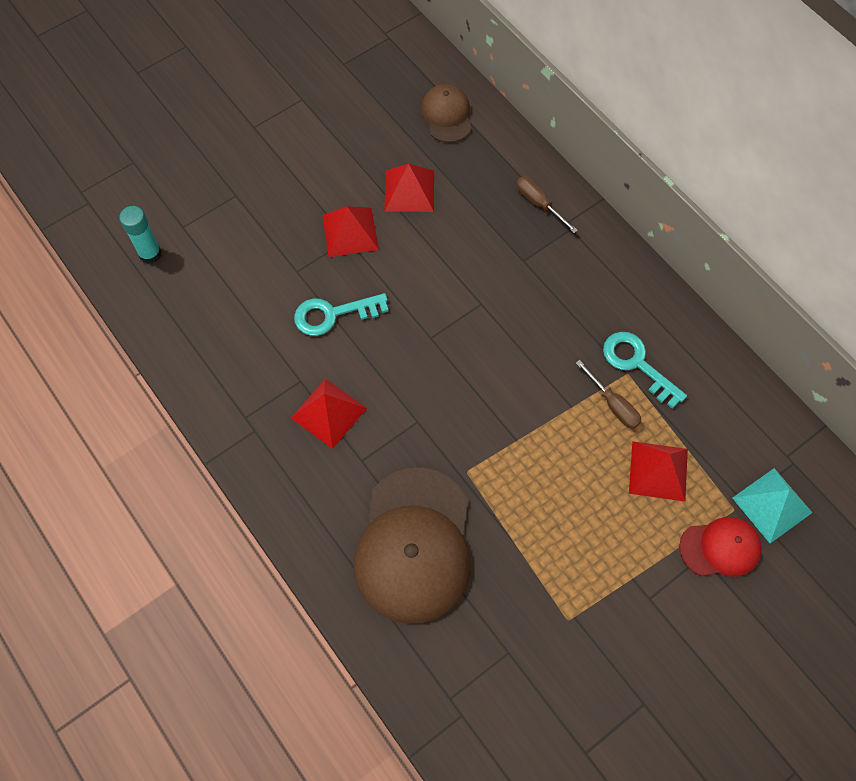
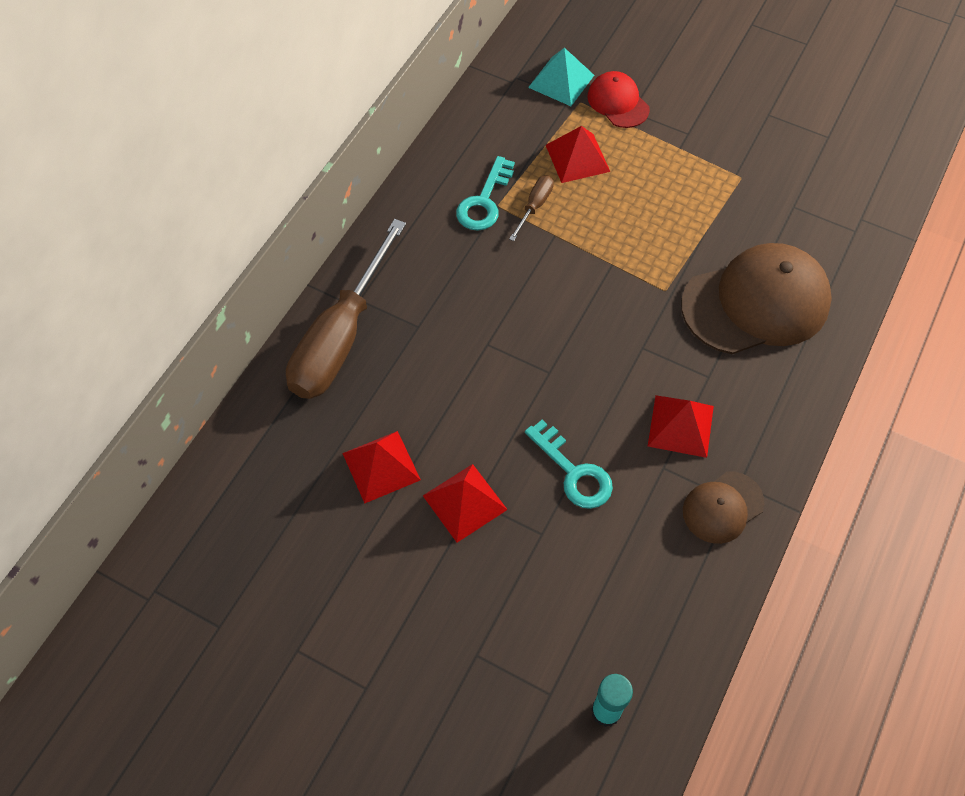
camera: 115 degrees left, 5 degrees down
brown cap [421,84,472,143] -> brown cap moved to [683,472,764,544]
brown screwdriver [516,176,578,233] -> brown screwdriver [286,219,406,399], size x2.40

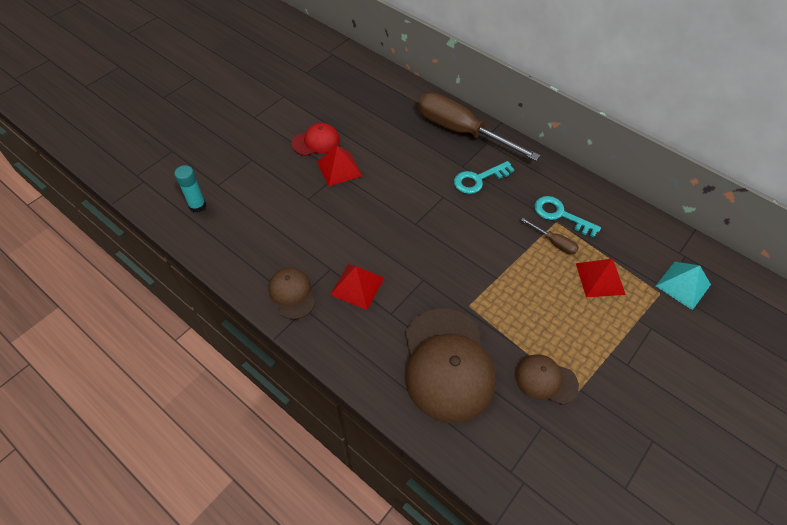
camera: 100 degrees right, 5 degrees down
red pyramid [342,431,421,504] -> none
turquoise key [525,420,613,509] -> turquoise key moved to [454,161,514,194]
red cap [587,71,650,128] -> red cap moved to [291,123,340,156]
none -> brown cap [515,355,579,405]

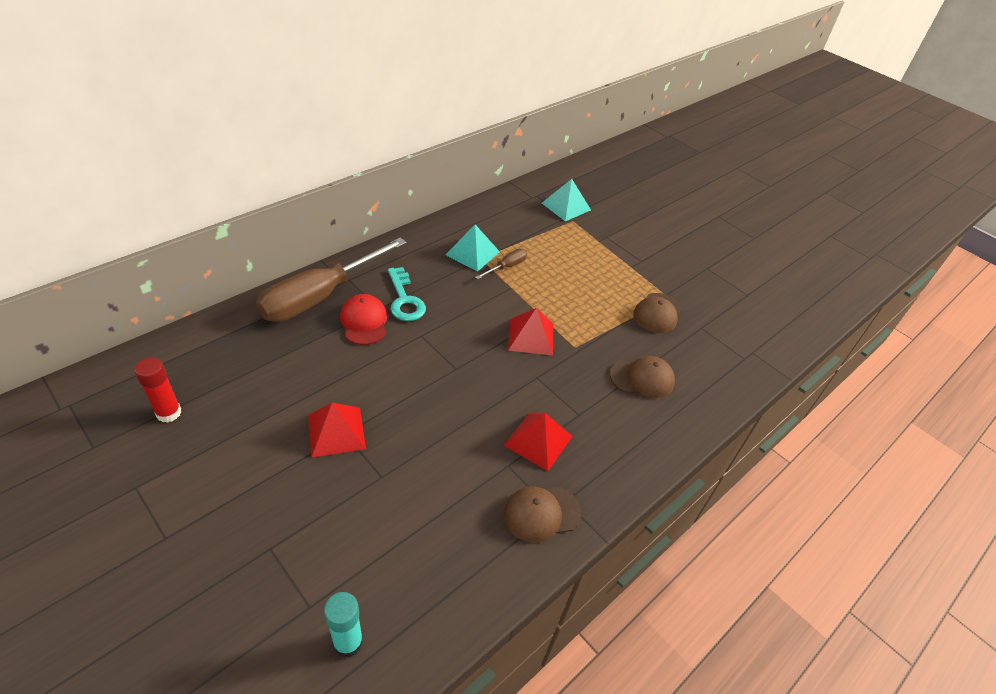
camera: 85 degrees left, 10 degrees down
red cap [291,123,340,156] -> red cap moved to [340,294,387,345]
brown cap [405,309,496,423] -> brown cap [610,356,675,398], size x0.52
turquoise key [534,196,601,237] -> turquoise pyramid [446,225,500,272]
red pyramid [576,259,626,297] -> red pyramid moved to [508,308,553,356]
none -> red glue stick [134,357,181,423]

